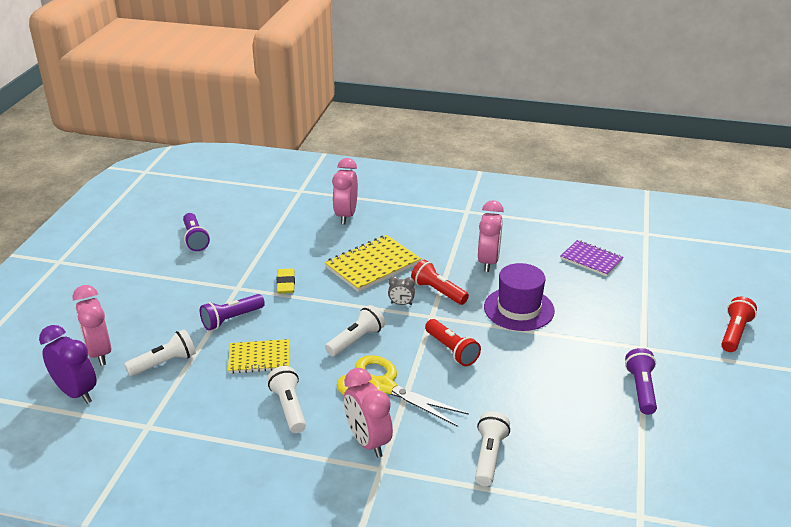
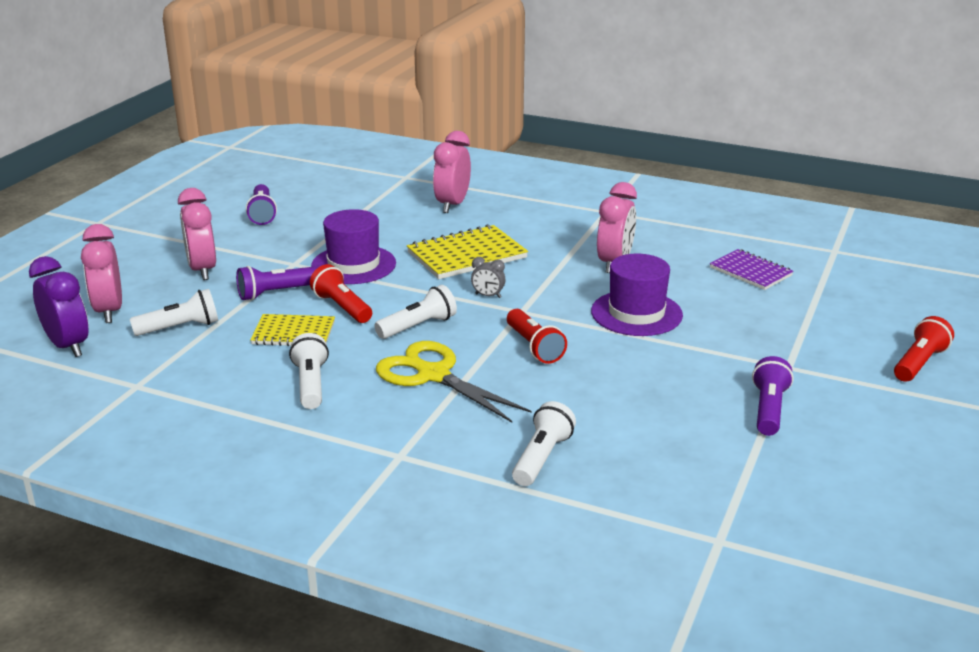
camera: 10 degrees right, 5 degrees down
yellow eraser [277,269,295,294] -> purple hat [311,209,396,284]
pink clock [344,368,393,458] -> pink clock moved to [178,188,216,280]
red flashlight [411,260,469,305] -> red flashlight moved to [310,264,372,323]

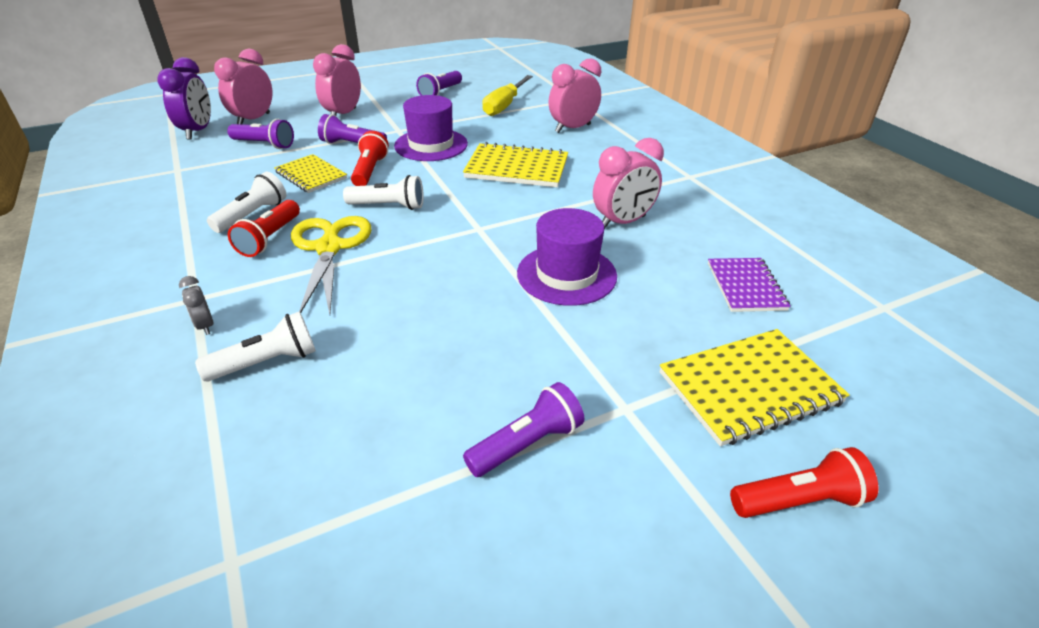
camera: 40 degrees right, 10 degrees up
white flashlight [130,289,218,336] -> purple flashlight [227,119,294,149]
grey clock [471,257,505,298] -> grey clock moved to [179,276,213,335]
red flashlight [507,309,567,364] -> red flashlight moved to [228,200,300,257]
none -> yellow screwdriver [482,75,533,116]
none -> yellow notebook [660,329,850,446]

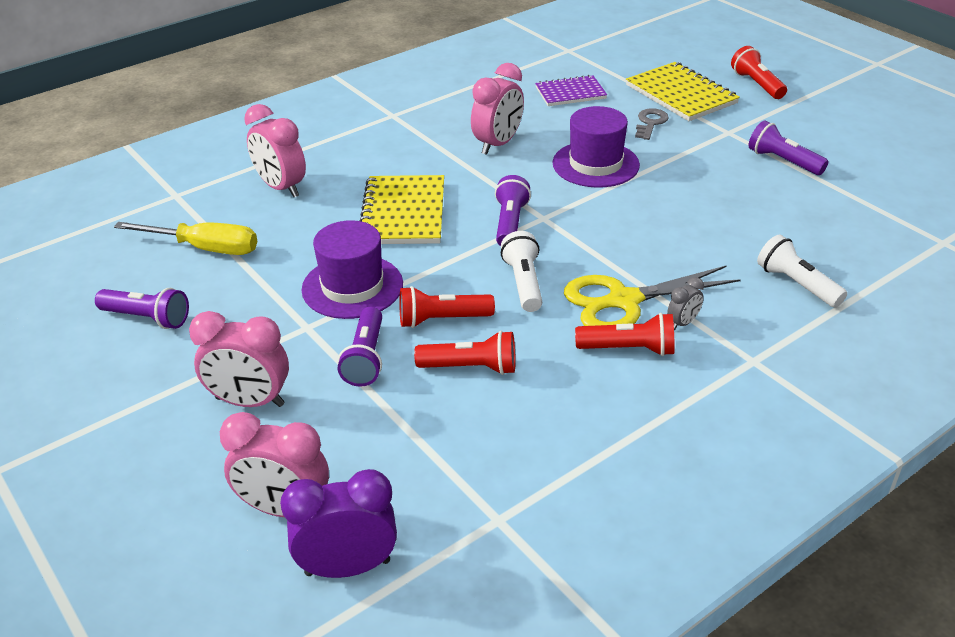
camera: 100 degrees left, 0 degrees up
grey clock [179,276,213,335] -> grey clock moved to [667,277,704,330]
white flashlight [207,172,286,233] -> none
purple flashlight [227,119,294,149] -> purple flashlight moved to [495,175,531,246]
yellow notebook [274,154,347,193] -> red flashlight [414,331,516,375]
pink clock [593,138,664,228] -> pink clock turned 75 degrees clockwise [471,63,524,155]
none -> grey key [635,108,669,140]

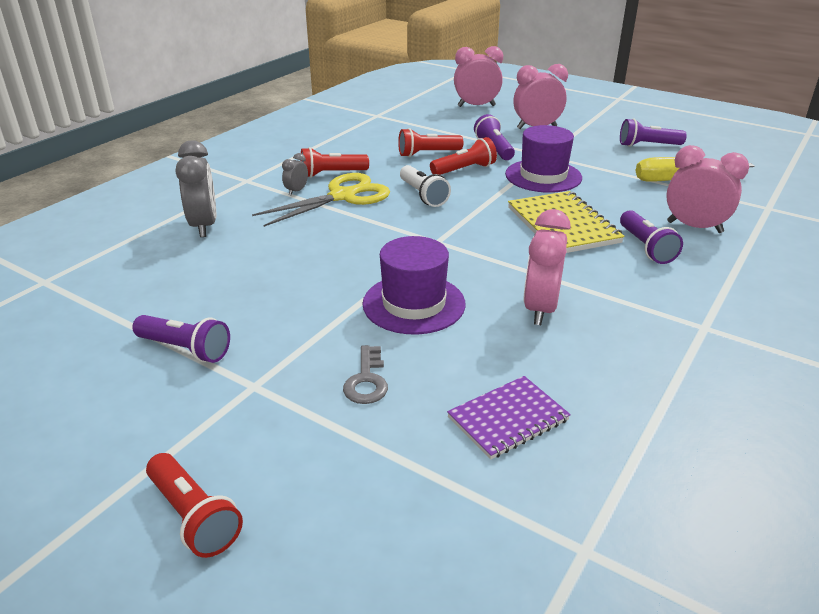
camera: 160 degrees right, 5 degrees down
purple clock [280,469,397,578] -> none
purple flashlight [495,175,531,246] -> purple flashlight moved to [620,210,683,264]
yellow notebook [626,62,740,121] -> none
white flashlight [757,234,847,308] -> grey clock [176,140,216,237]

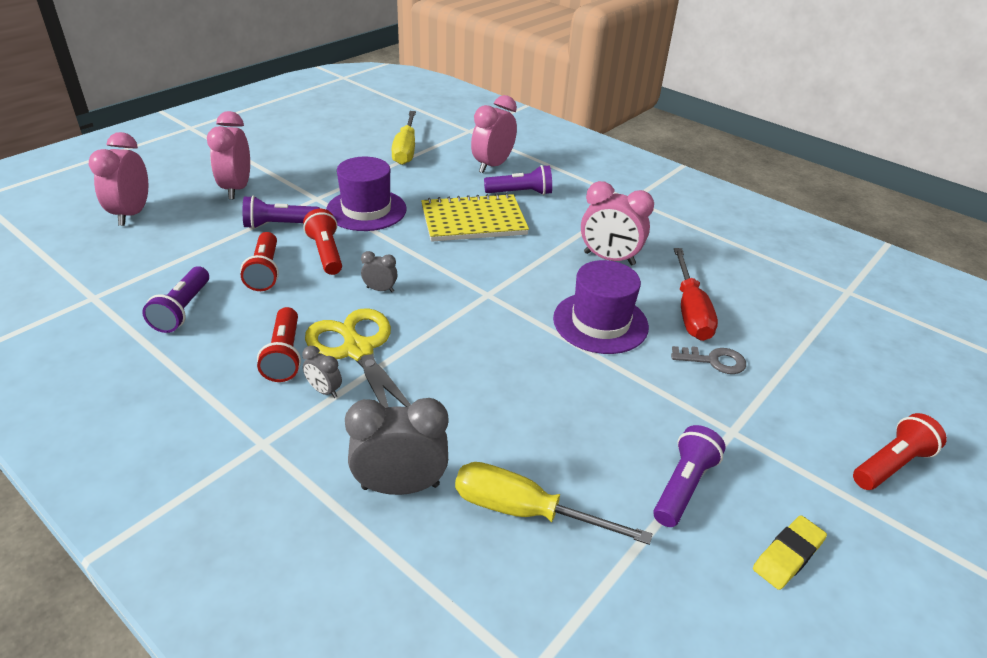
camera: 85 degrees left, 5 degrees up
white flashlight [400,165,451,207] -> grey clock [361,251,398,292]
purple notebook [447,376,571,460] -> none
purple flashlight [620,119,687,147] -> purple flashlight moved to [142,267,209,333]
none -> yellow screwdriver [455,462,652,545]
none -> red screwdriver [674,248,718,341]
none -> yellow eraser [753,515,827,590]

